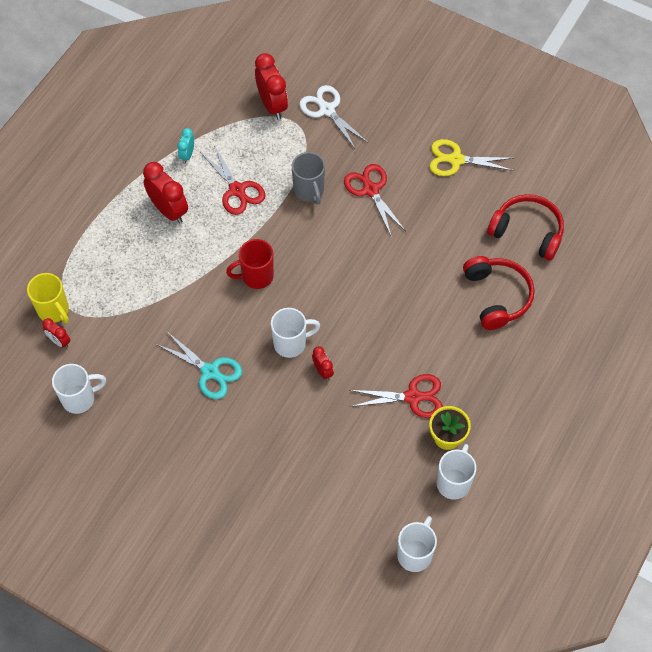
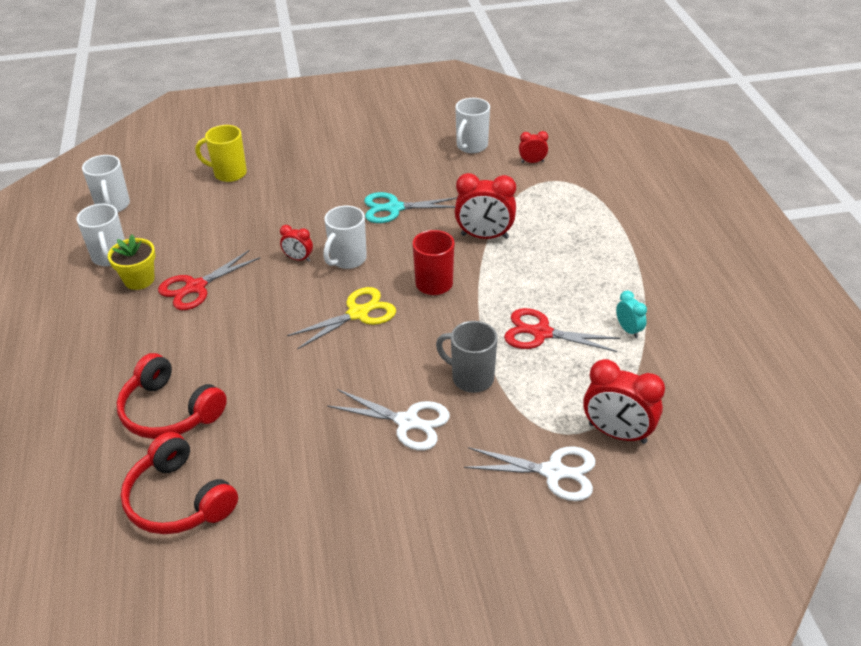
camera: 140 degrees right, 20 degrees down
yellow mug [27,273,69,323] -> yellow mug moved to [195,125,247,182]
red clock [143,162,188,224] -> red clock moved to [455,173,516,239]
red scissors [344,164,405,237] -> white scissors [327,389,450,451]
yellow scissors [430,139,514,176] -> yellow scissors moved to [287,287,396,350]
red headphones [487,194,564,261] -> red headphones turned 60 degrees clockwise [121,432,238,534]

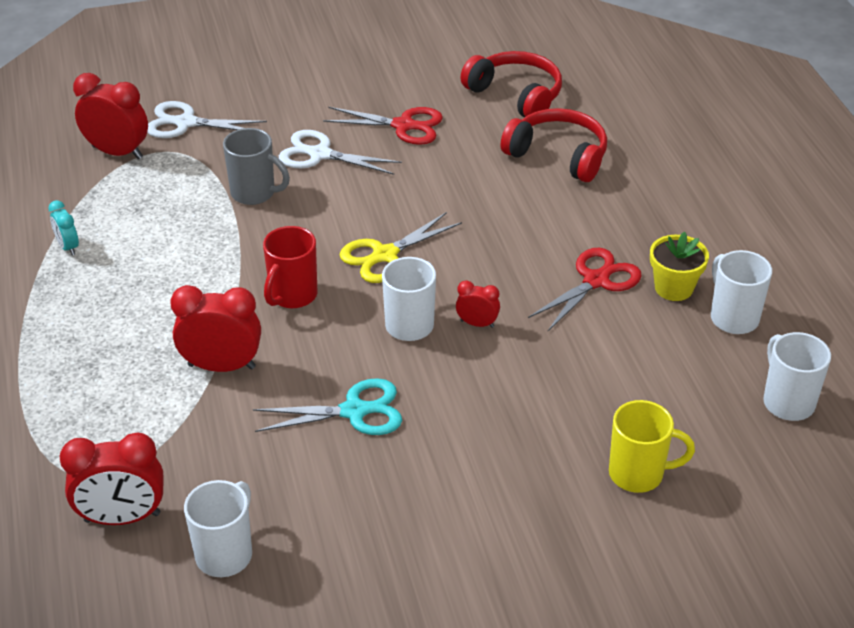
camera: 175 degrees right, 0 degrees up
red scissors [504,308,620,352] -> red scissors moved to [323,107,443,145]
red clock [519,131,548,163] -> red clock [59,433,163,525], size x1.89

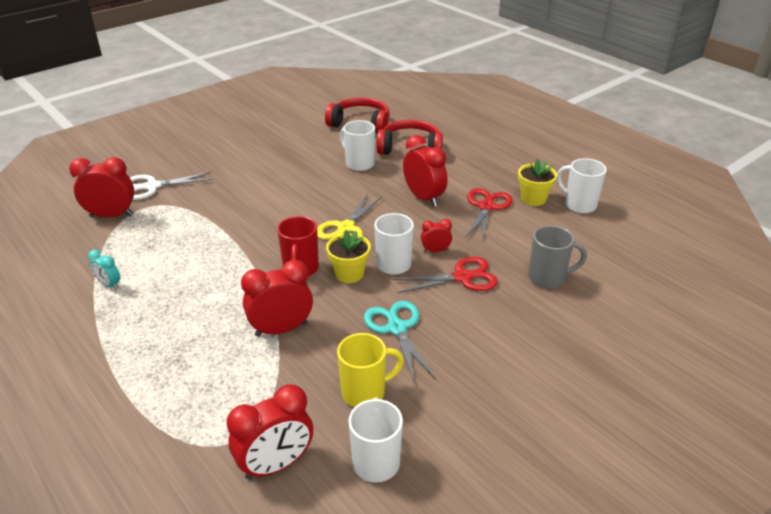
camera: 25 degrees left, 5 degrees down
grey mug [223,128,290,205] -> grey mug moved to [528,225,587,288]
turquoise scissors [253,378,402,435] -> turquoise scissors turned 75 degrees counterclockwise [364,301,435,381]
white scissors [279,130,402,175] -> none
red scissors [323,107,443,145] -> red scissors moved to [393,257,498,293]
yellow mug [609,400,695,493] -> yellow mug moved to [337,333,404,407]
white mug [763,332,831,421] -> white mug moved to [340,120,375,171]
none -> yellow flower pot [326,230,371,283]
none -> red clock [403,135,447,207]

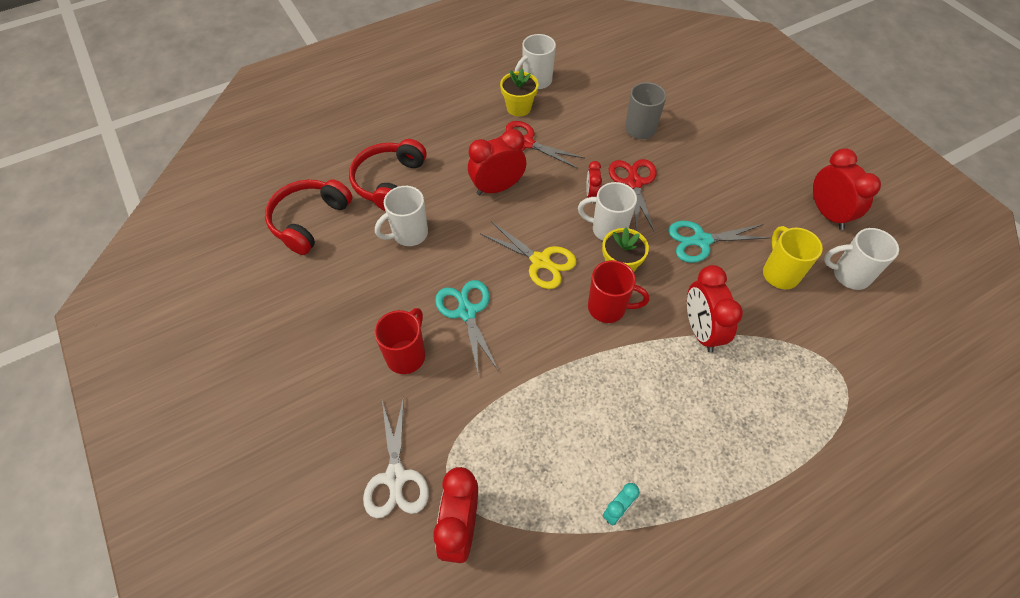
camera: 80 degrees left, 20 degrees up
red clock [227,384,313,480] -> red clock moved to [813,148,881,230]
none -> red mug [374,308,425,374]
none -> turquoise scissors [435,280,499,377]

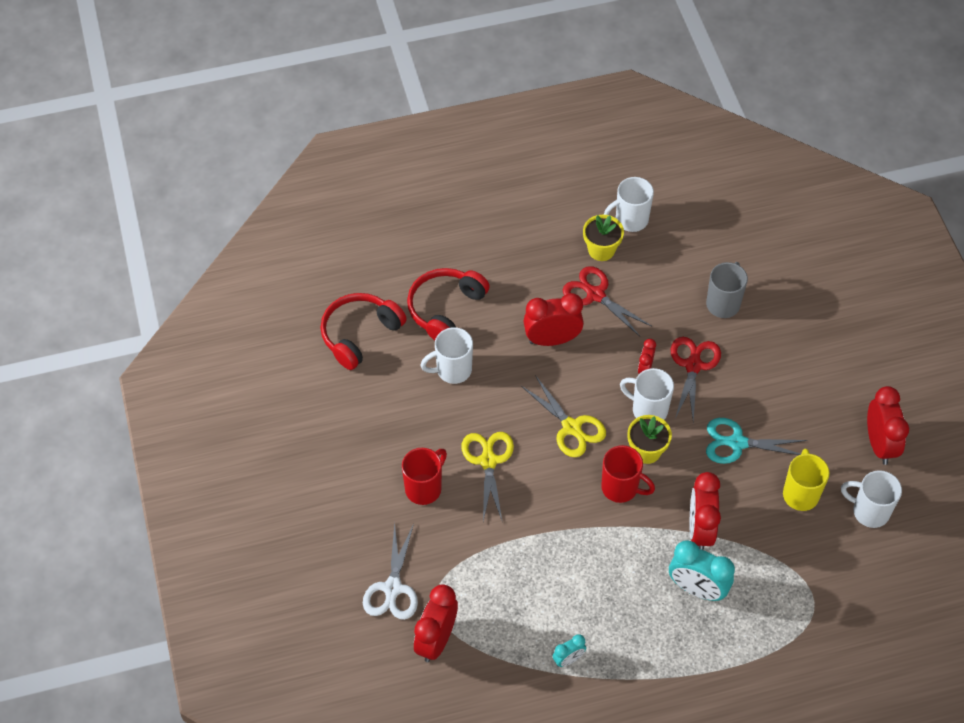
camera: 15 degrees right, 0 degrees up
turquoise scissors [435,280,499,377] -> yellow scissors [462,432,514,521]
none -> turquoise clock [669,541,735,601]

